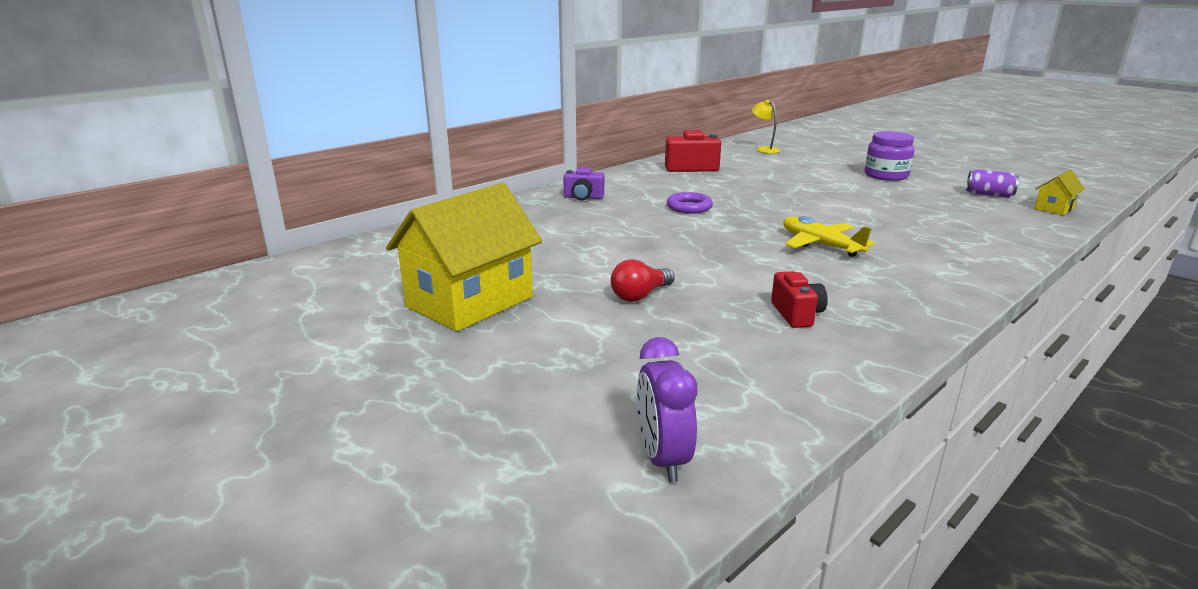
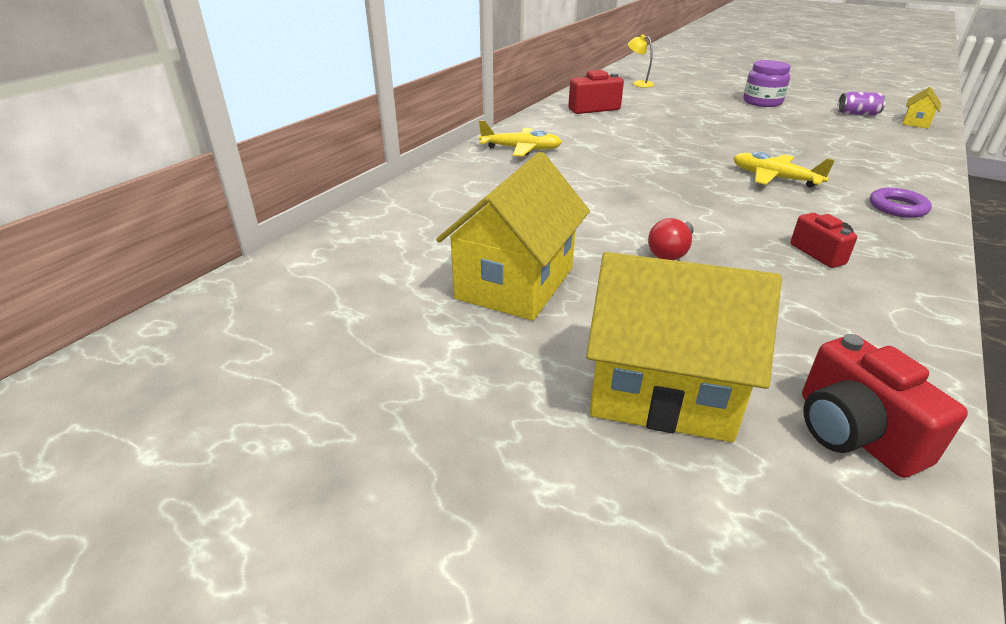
camera: 15 degrees left, 10 degrees up
purple camera [563,167,604,201] -> yellow plane [479,120,562,157]
purple clock [637,337,697,482] -> red camera [802,334,968,478]
purple ring [667,192,713,214] -> purple ring moved to [870,188,932,218]
none -> yellow house [586,252,782,442]

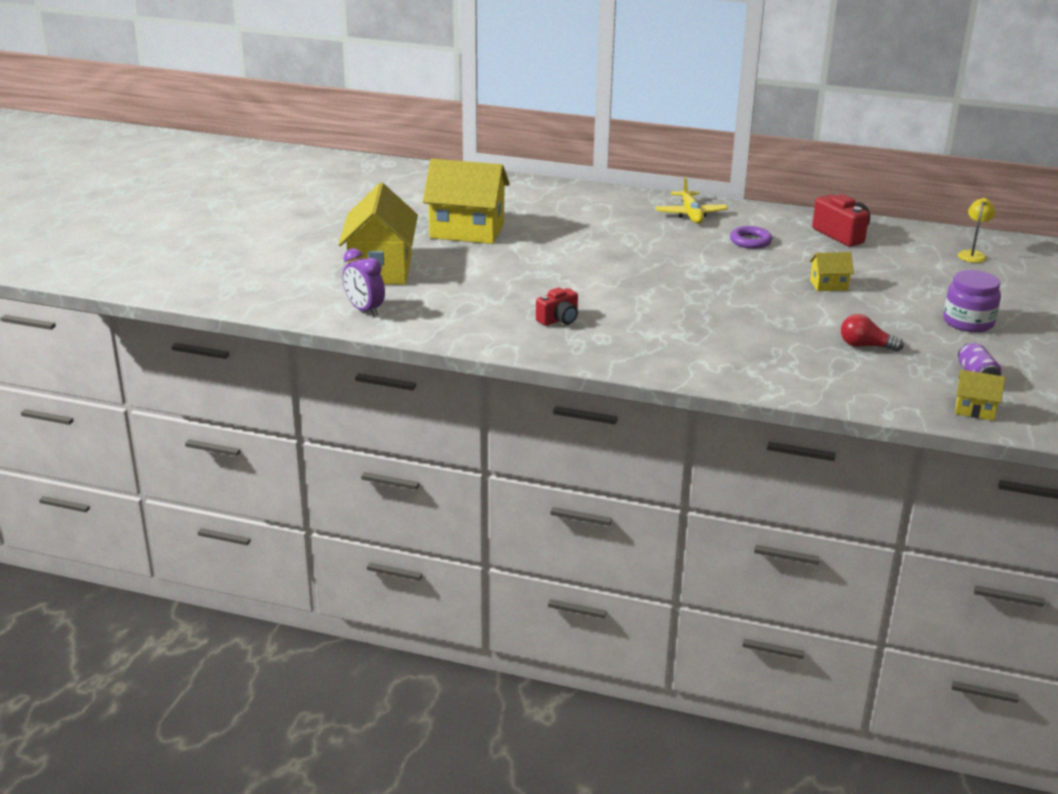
camera: 75 degrees right, 5 degrees down
red light bulb [648,218,694,260] -> red light bulb moved to [841,314,904,352]
yellow plane [733,152,835,188] -> none
red camera [802,334,968,478] -> purple clock [343,248,385,317]
purple ring [870,188,932,218] -> purple ring moved to [730,226,772,249]
none -> yellow house [810,252,854,291]

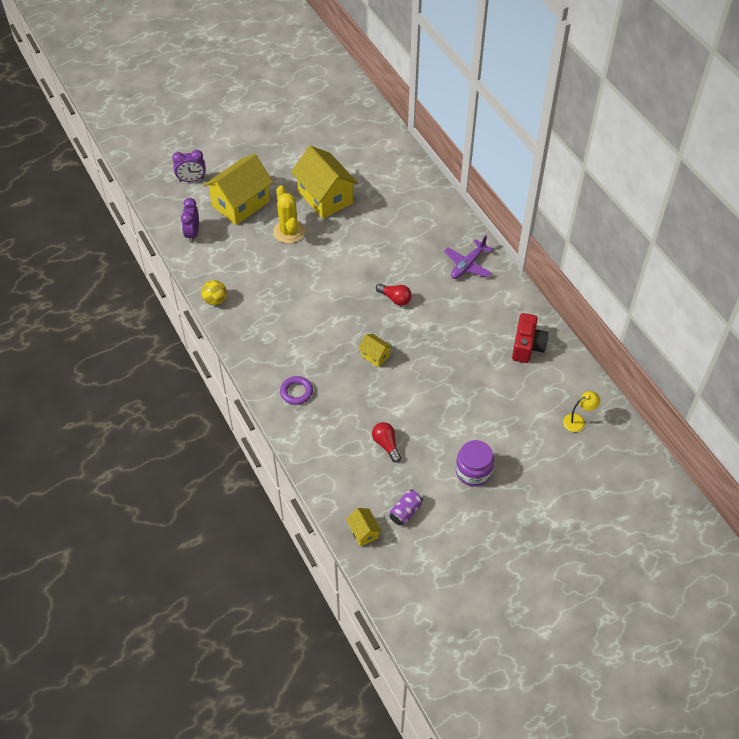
camera: 45 degrees right, 25 degrees up
red camera [536,288,578,326] -> none
yellow plane [656,177,728,224] -> purple plane [444,235,493,279]
purple ring [730,226,772,249] -> purple ring moved to [280,376,313,405]
yellow house [810,252,854,291] -> yellow house moved to [358,334,393,368]
none -> purple clock [172,150,206,182]
none -> yellow ball [201,280,227,305]
none -> yellow cactus [273,186,305,244]
none -> red light bulb [376,284,412,306]

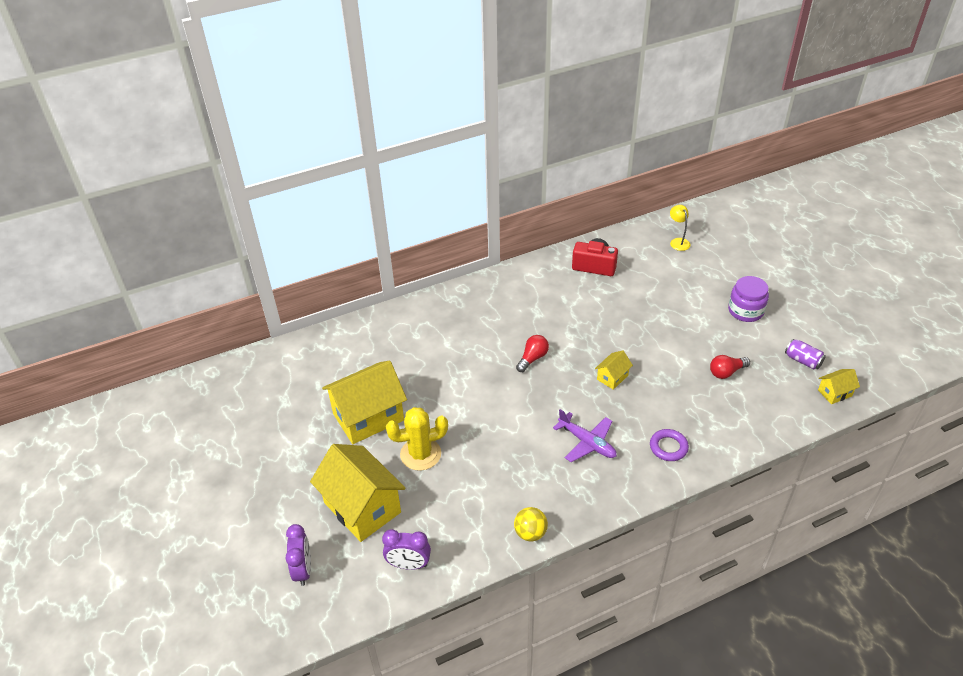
camera: 85 degrees left, 10 degrees down
purple plane [444,235,493,279] -> purple plane moved to [553,409,617,462]

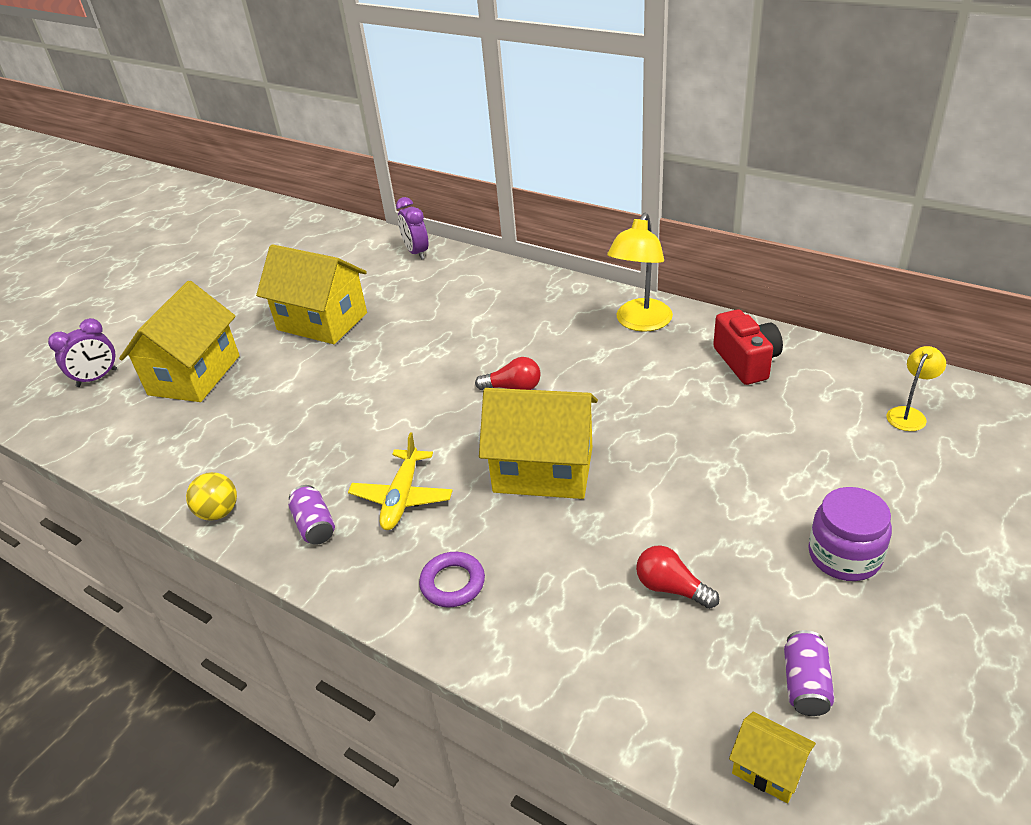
camera: 60 degrees right, 5 degrees down
purple clock [382,529,431,570] -> purple clock moved to [396,197,429,260]
yellow cactus [386,407,448,471] -> none
purple plane [553,409,617,462] -> yellow plane [348,432,453,530]
yellow house [595,350,633,390] -> yellow house [479,388,598,499], size x2.19
none -> purple can [288,485,335,545]
none -> yellow lamp [607,213,673,332]

